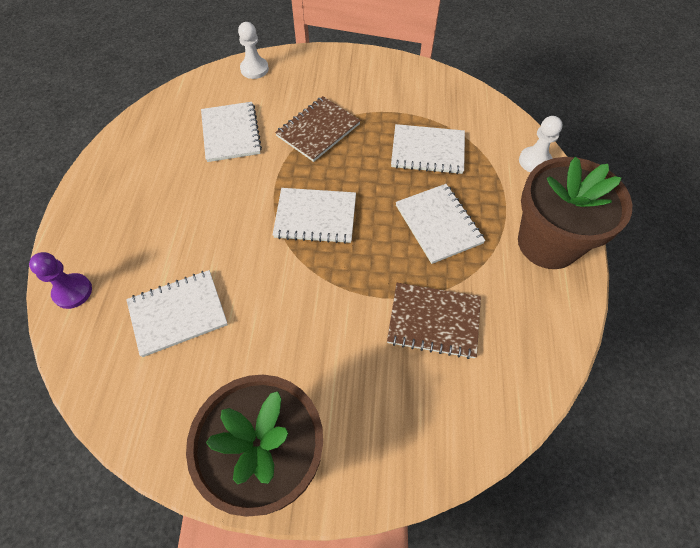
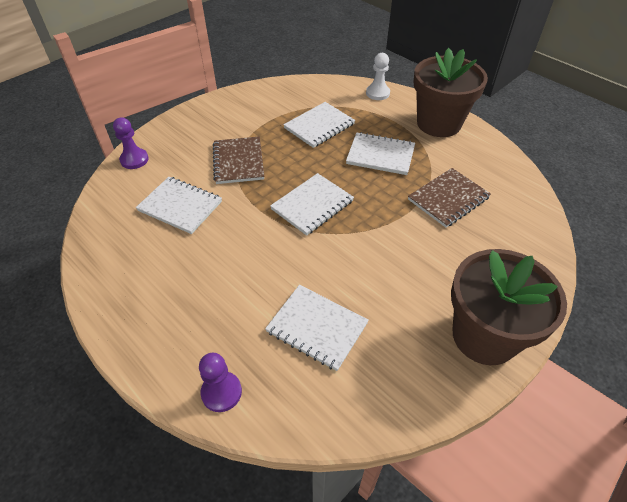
camera: 50 degrees left, 10 degrees down
white notebook [126,270,228,357] -> white notebook turned 75 degrees counterclockwise [265,285,369,371]
white pawn [238,22,269,79] -> purple pawn [113,117,149,169]

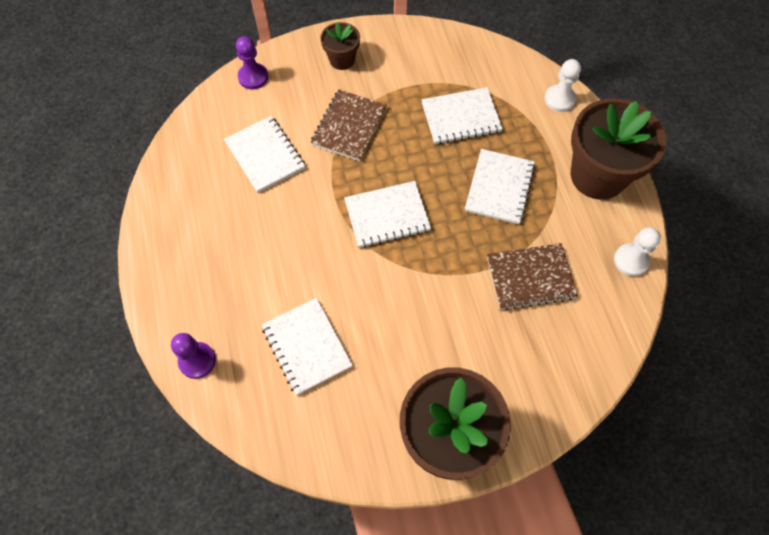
camera: 30 degrees right, 15 degrees up
white notebook [346,132,415,175] -> white notebook turned 60 degrees clockwise [465,149,535,224]
none -> brown flower pot [320,22,360,70]
none -> white pawn [614,227,661,277]

